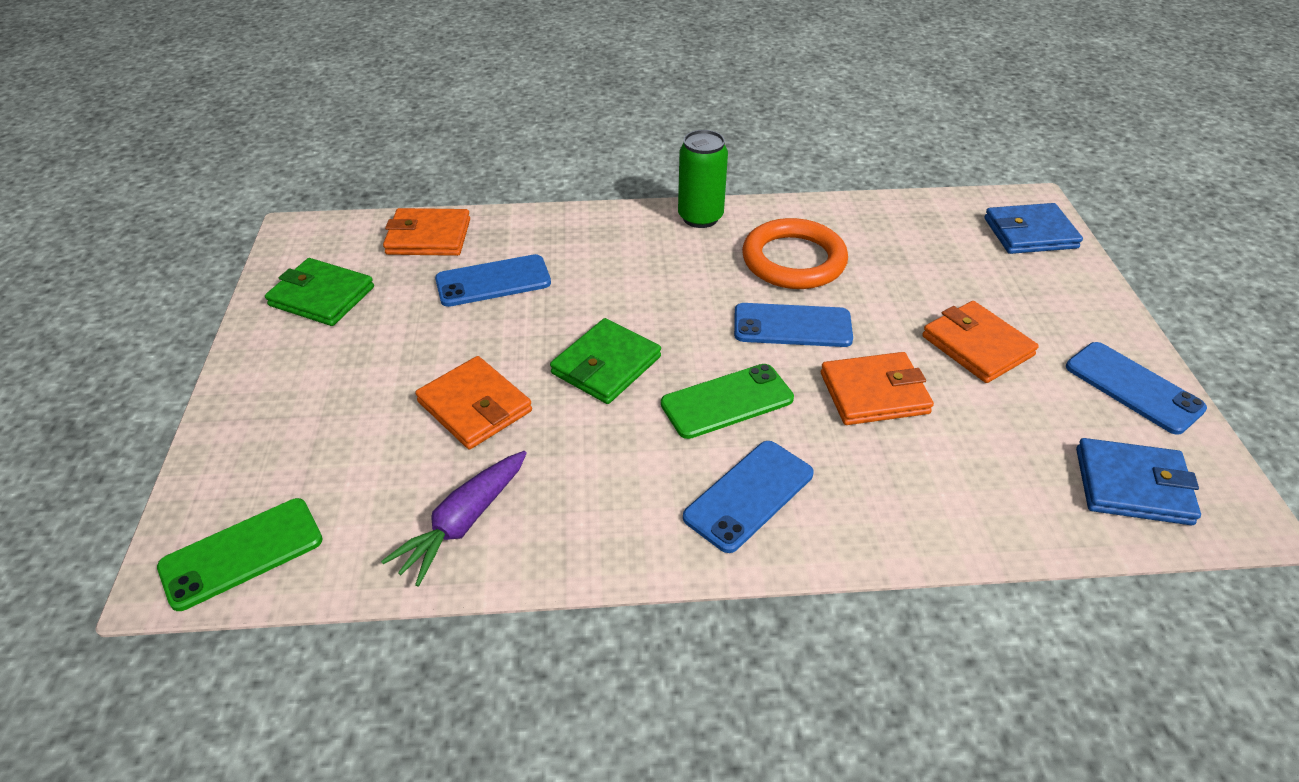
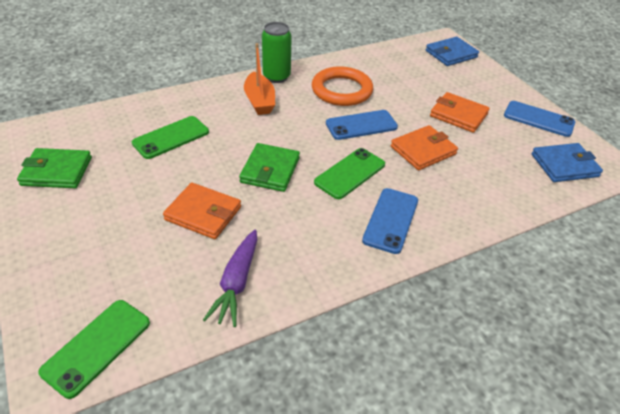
camera: 25 degrees left, 0 degrees up
orange wallet [383,208,470,256] -> none
blue phone [435,254,551,307] -> green phone [132,116,209,159]
none -> orange boat [244,43,275,115]

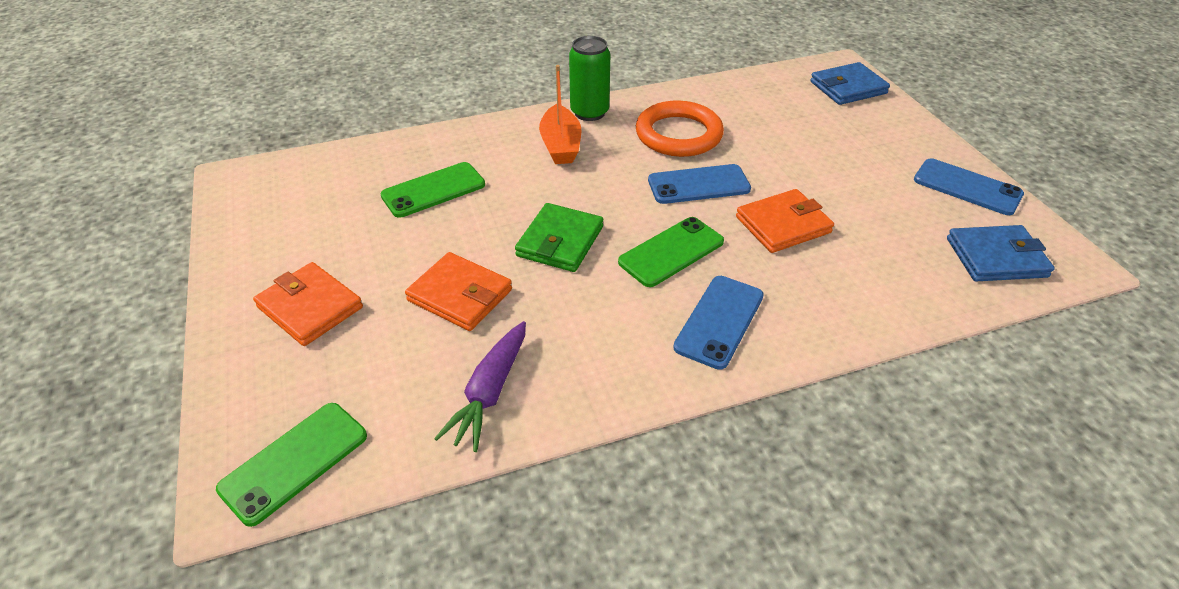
camera: 10 degrees right, 0 degrees up
green wallet [17,148,92,188] -> none
orange wallet [430,92,490,133] -> orange wallet moved to [253,262,363,346]

